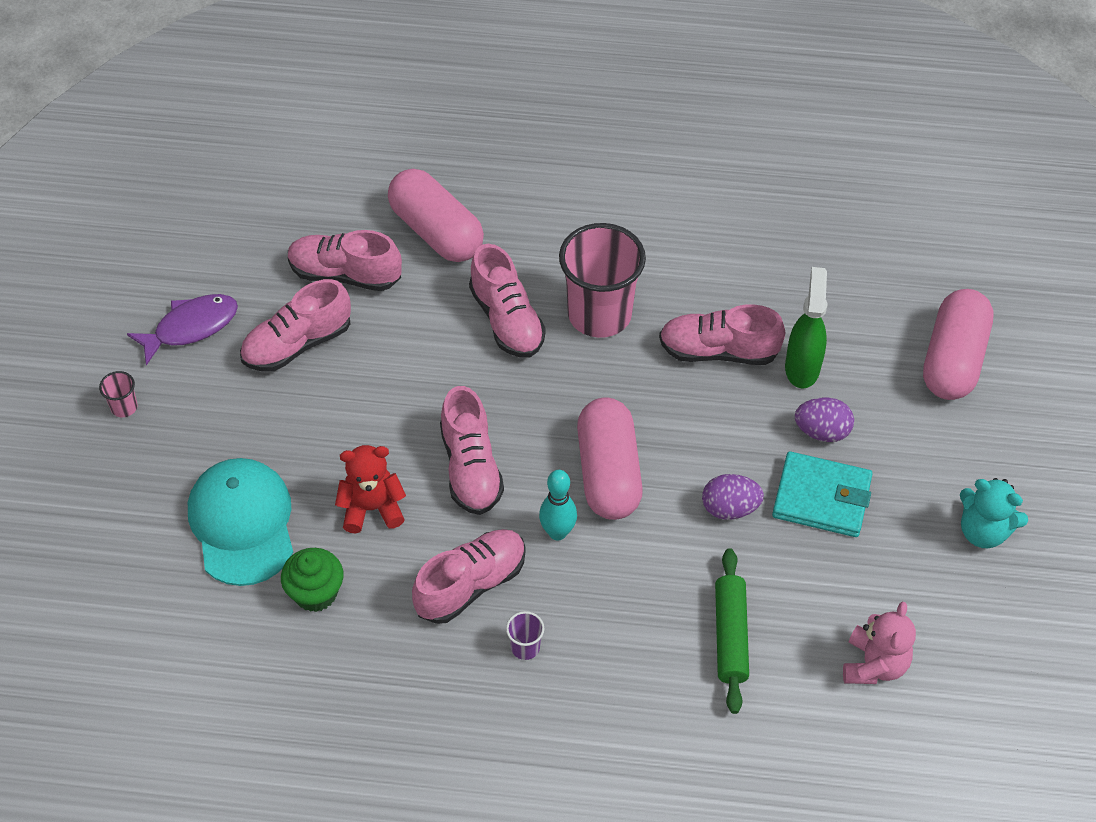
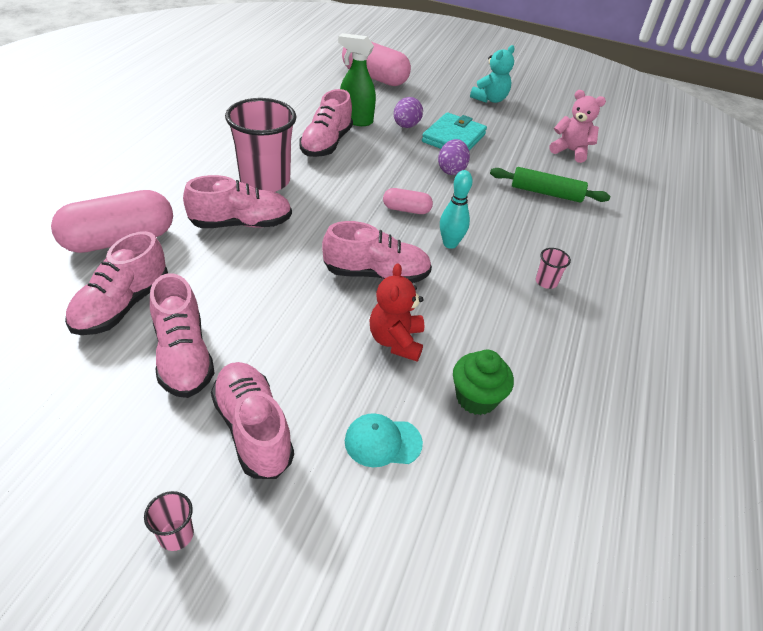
camera: 80 degrees left, 10 degrees down
purple fish [127,294,238,365] -> none
turquoise cap [188,458,293,586] -> turquoise cap [345,413,423,467], size x0.52
pink shoe [412,529,526,624] -> pink shoe moved to [211,362,294,479]
purple cup [506,611,544,660] -> pink cup [536,248,571,289]
pink capsule [577,398,643,520] -> pink capsule [383,188,433,214], size x0.50

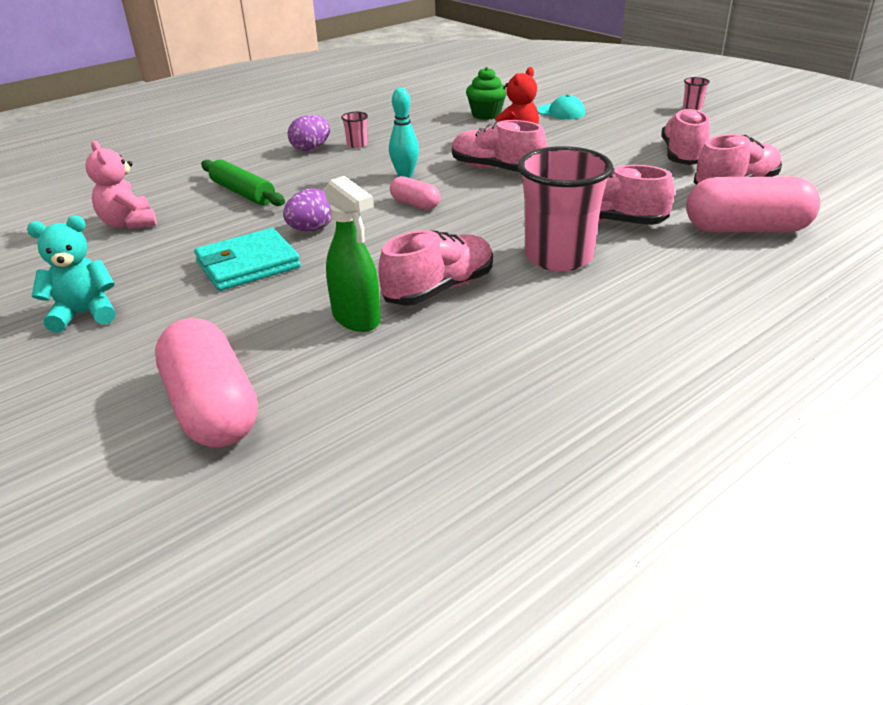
camera: 145 degrees left, 10 degrees down
pink shoe [211,362,294,479] -> none
purple egg [394,97,423,128] -> purple egg moved to [288,115,330,151]

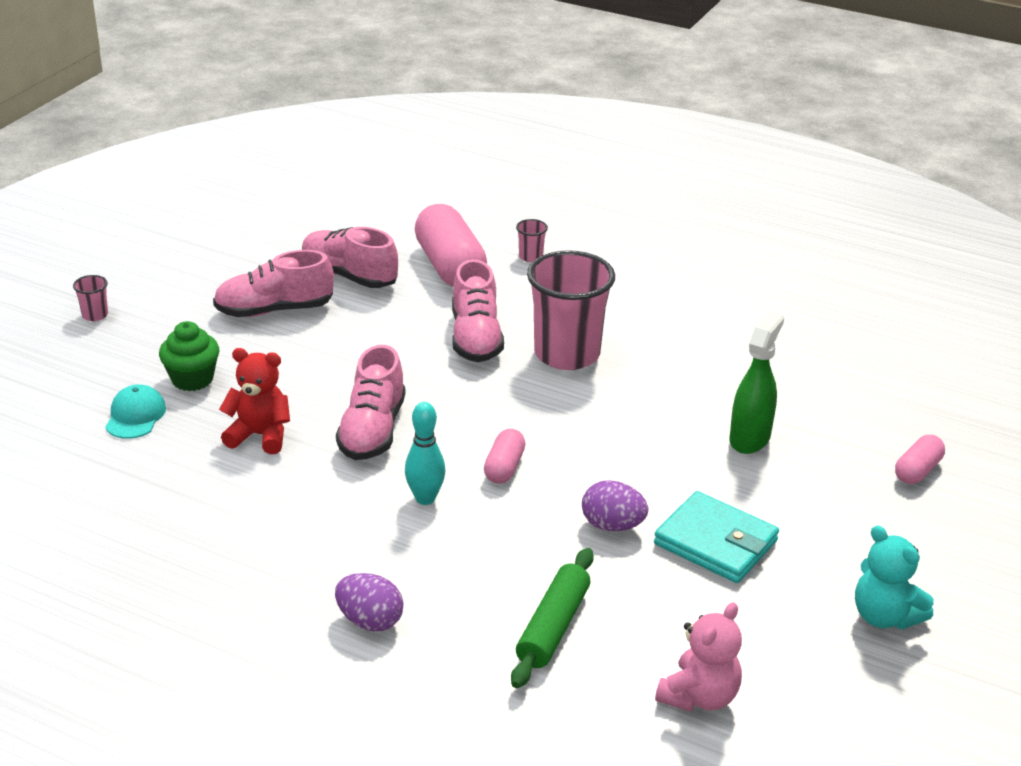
camera: 115 degrees left, 0 degrees up
pink capsule [155,318,258,448] -> pink capsule [895,435,945,484], size x0.50
pink cup [341,112,368,148] -> pink cup moved to [516,219,548,262]
pink shoe [378,230,493,305] -> none
green cupcake [466,67,506,120] -> green cupcake moved to [159,321,219,391]

